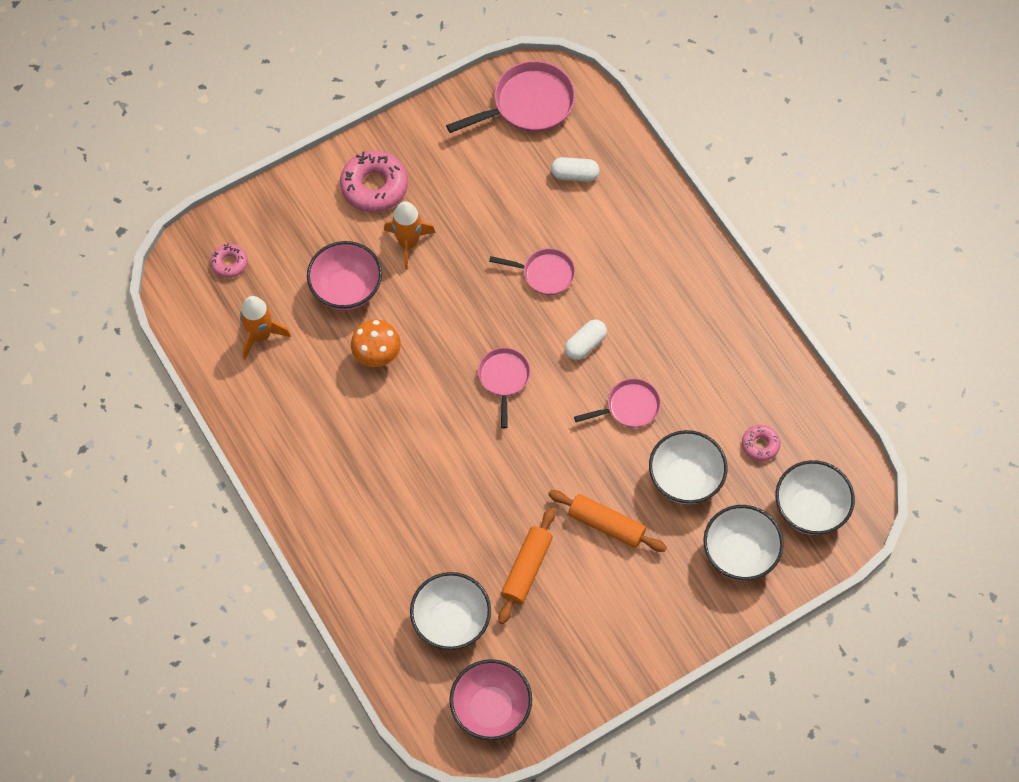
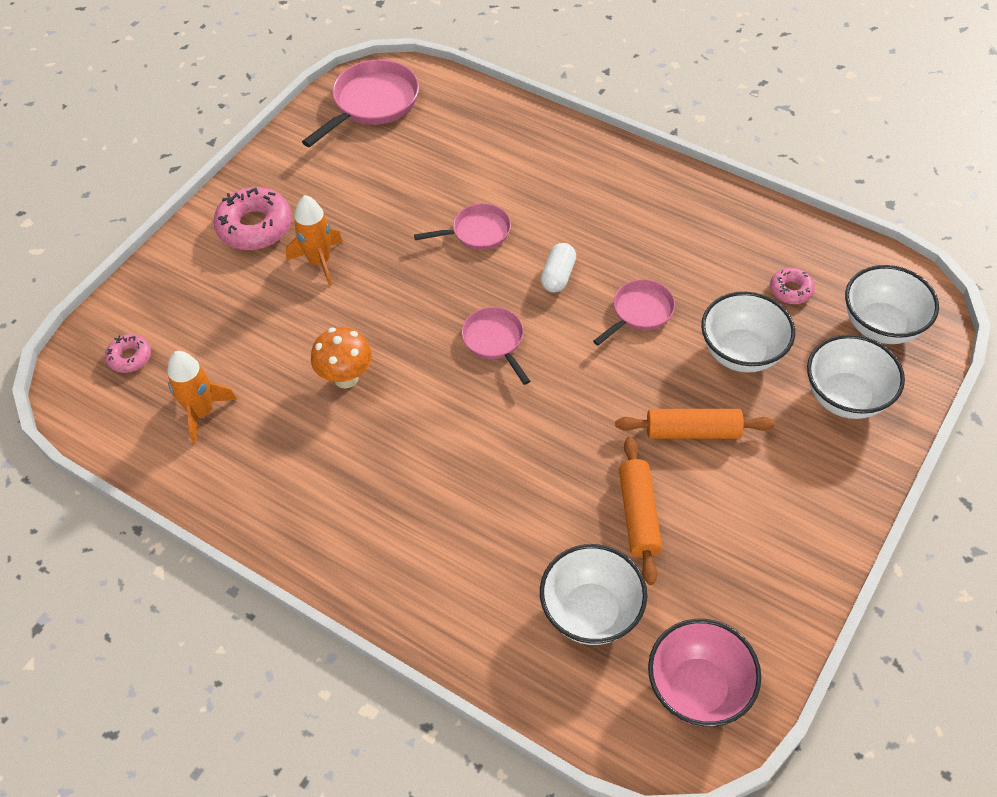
camera: 25 degrees left, 10 degrees down
pink bowl [307,241,382,310] -> none
white capsule [551,157,599,182] -> none

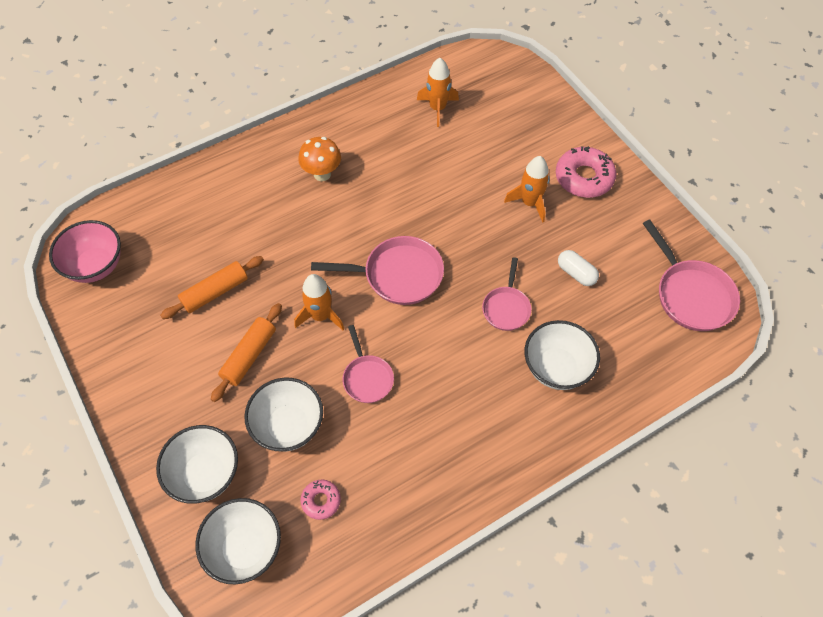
camera: 115 degrees right, 5 degrees up
pink donut [105,334,151,373] -> none
orange mushroom [311,327,372,389] -> orange mushroom moved to [298,137,341,181]
pink pan [461,307,530,385] -> pink pan [311,236,444,305], size x1.63
white bowl [540,544,647,645] -> white bowl moved to [524,320,600,390]
white capsule [541,243,576,293] -> white capsule moved to [558,250,599,286]
orange rolling pin [619,437,662,585] -> orange rolling pin turned 60 degrees counterclockwise [160,256,264,319]
none -> orange rocket [294,274,344,330]

